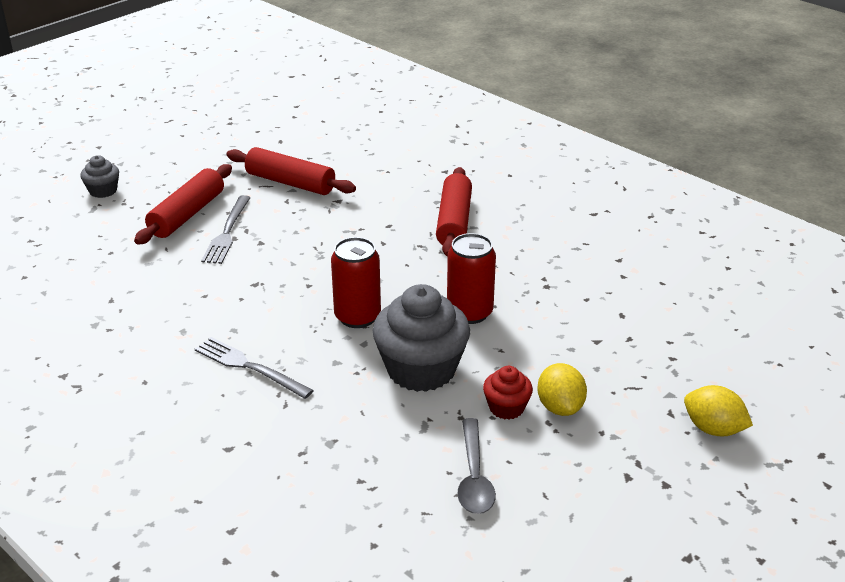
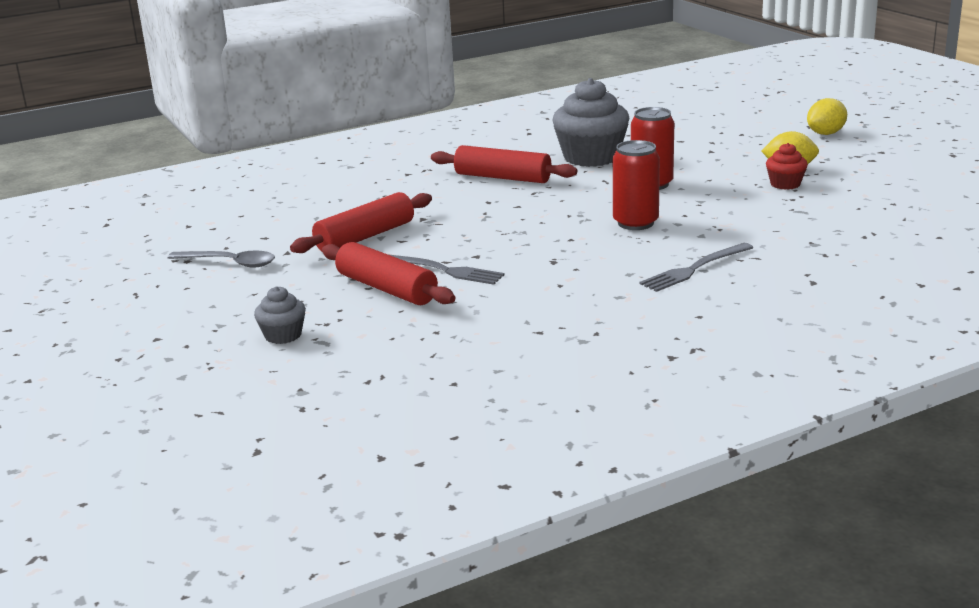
camera: 70 degrees left, 10 degrees down
grey cupcake [373,284,470,392] -> grey cupcake moved to [552,78,630,167]
grey spoon [457,418,496,514] -> grey spoon moved to [168,250,275,268]

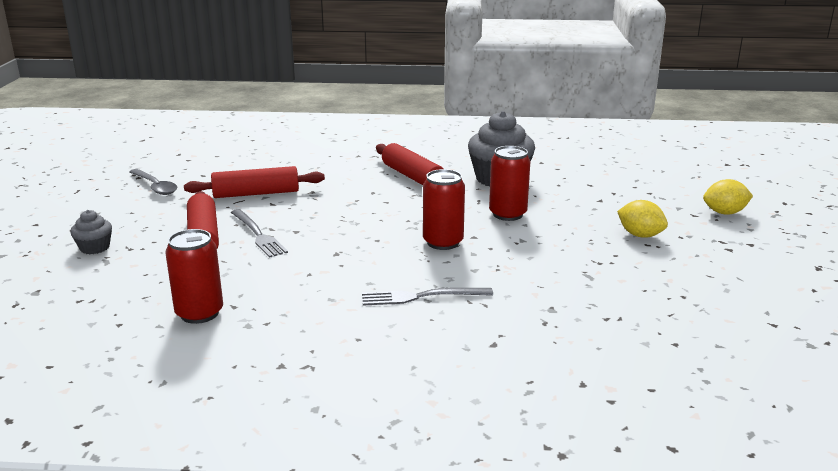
camera: 30 degrees right, 0 degrees up
red cupcake [766,143,808,190] -> none
none -> red can [165,229,223,324]

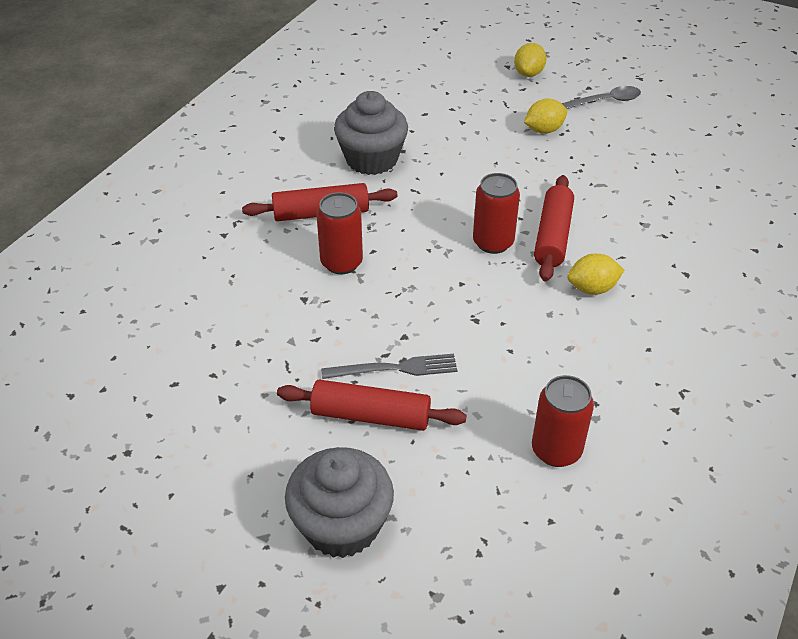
camera: 65 degrees left, 20 degrees up
grey cupcake [70,210,112,254] -> grey cupcake [285,447,394,558], size x2.03
grey spoon [129,169,177,195] -> grey spoon moved to [561,86,641,109]
red rolling pin [184,166,325,198] -> red rolling pin moved to [534,175,574,281]
grey fork [362,288,493,306] -> yellow lemon [567,254,624,295]
red can [489,146,530,221] -> red can moved to [316,192,363,274]

